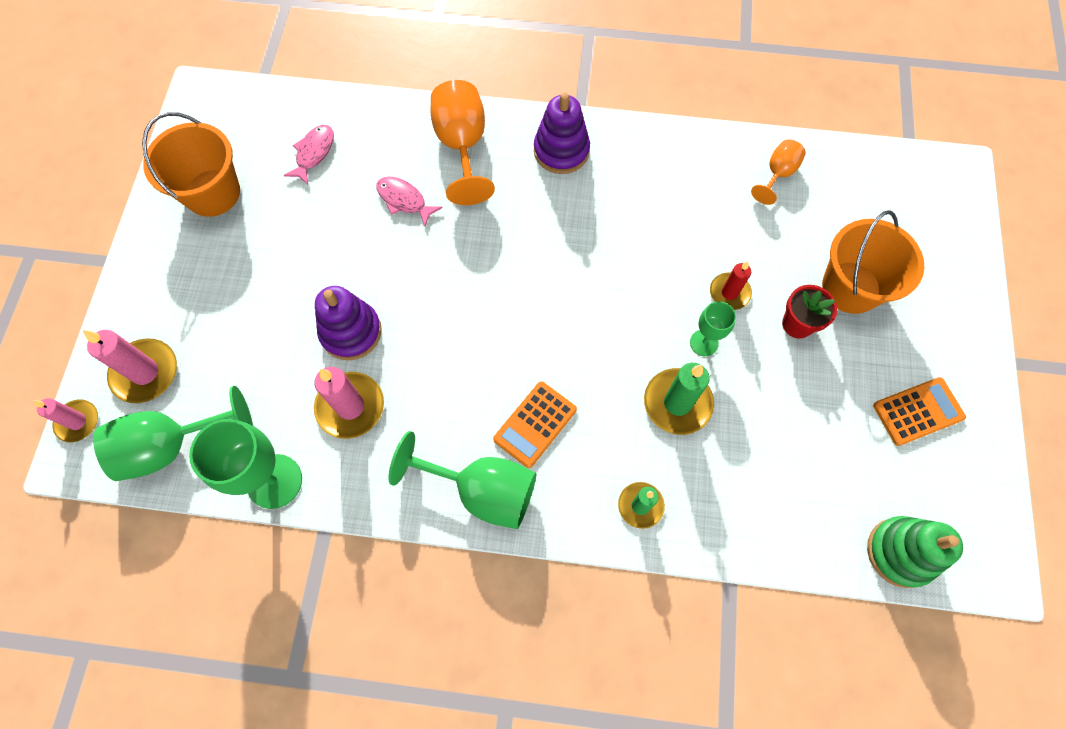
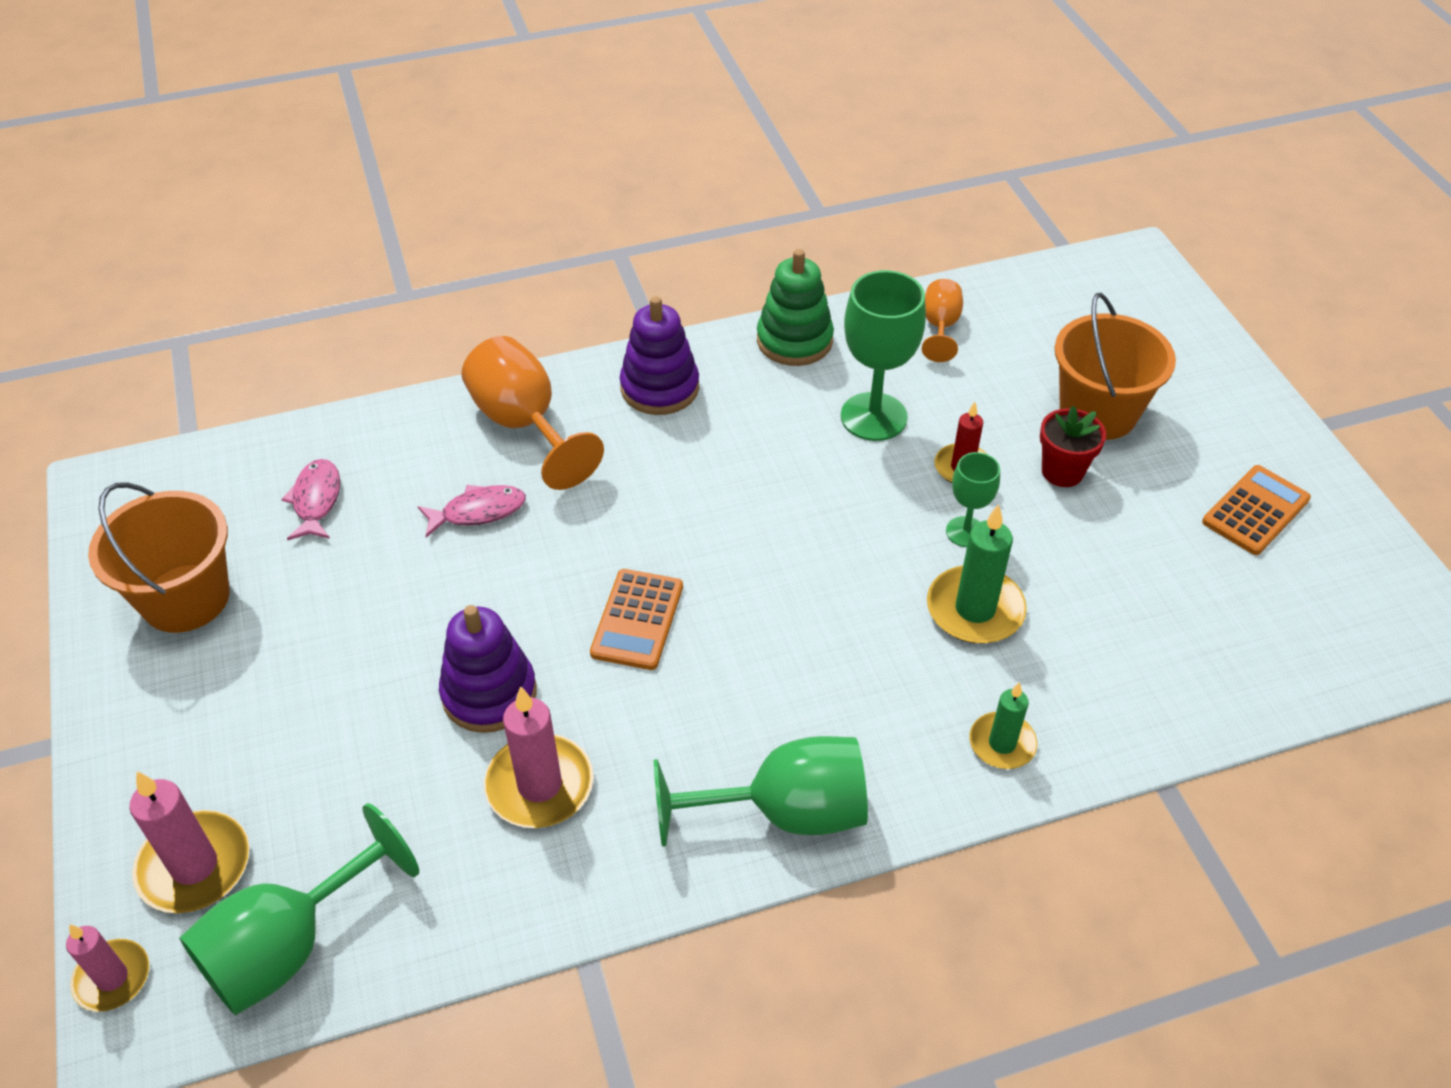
camera: 25 degrees left, 20 degrees down
green goblet [189,419,302,509] -> green goblet moved to [841,270,926,441]
pink fish [376,176,443,226] -> pink fish turned 150 degrees clockwise [418,485,526,537]
orange calculator [493,382,577,468] -> orange calculator moved to [590,569,683,670]
green stacking toy [867,516,963,588] -> green stacking toy moved to [757,249,834,366]

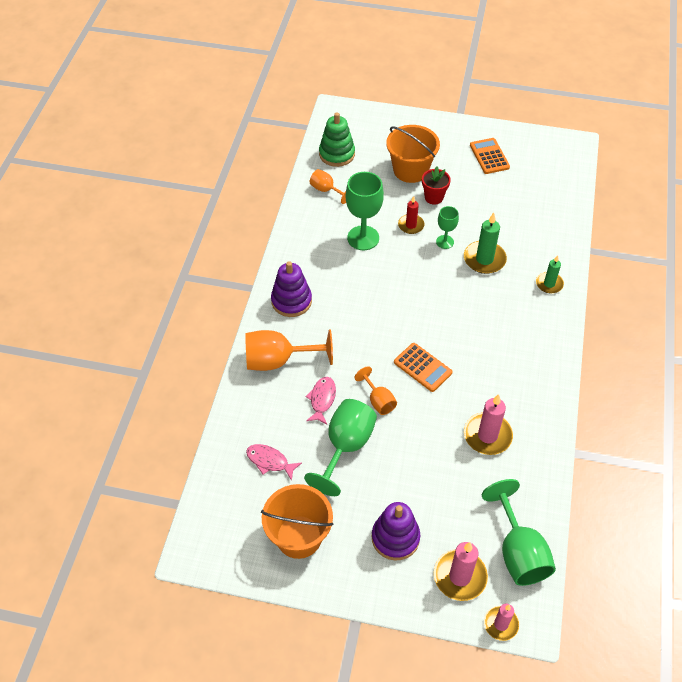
camera: 60 degrees left, 5 degrees up
purple stacking toy [439,605,536,733] -> purple stacking toy moved to [372,502,420,561]
green goblet [654,736,868,847] -> green goblet moved to [304,399,377,496]
green stacking toy [757,249,834,366] -> green stacking toy moved to [319,113,355,167]
none -> orange goblet [354,366,397,415]

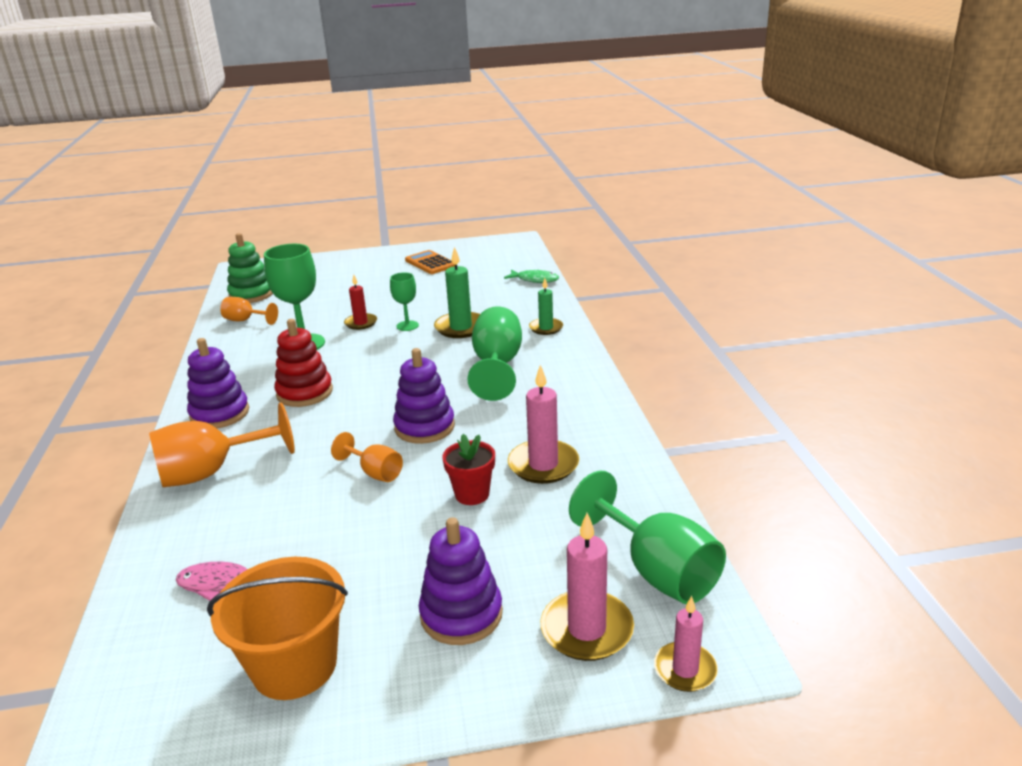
camera: 20 degrees left, 25 degrees down
green goblet [304,399,377,496] -> green goblet moved to [467,307,522,401]
pink fish [305,377,336,424] -> none
orange bucket [386,125,440,183] -> none
orange calculator [394,343,452,392] -> purple stacking toy [393,348,455,444]
red flower pot [422,167,451,205] -> red flower pot moved to [442,434,495,505]
none -> red stacking toy [274,319,333,407]
none -> green fish [504,269,559,283]

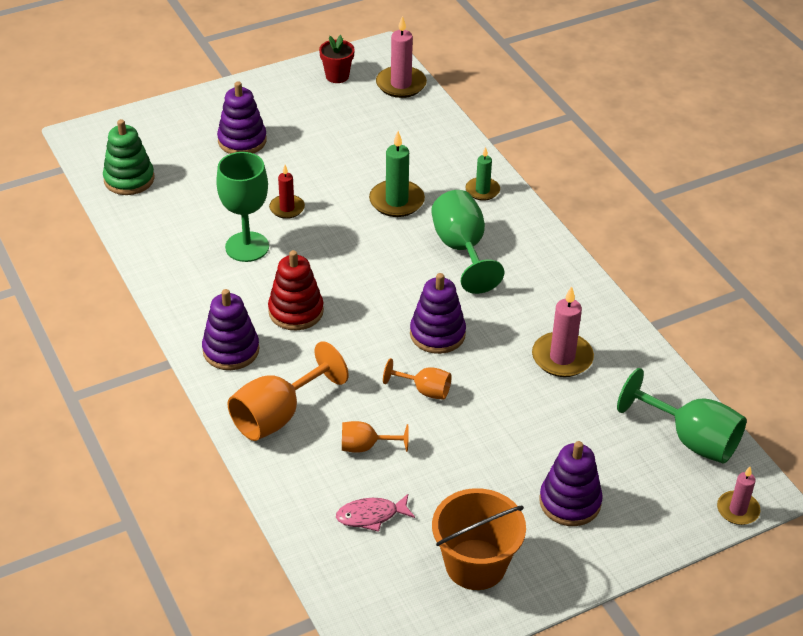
camera: 20 degrees left, 15 degrees up
orange goblet [220,297,278,325] -> orange goblet moved to [342,421,409,453]
green goblet [390,273,419,331] -> none
orange calculator [405,250,455,274] -> none
red flower pot [442,434,495,505] -> red flower pot moved to [319,35,355,83]
green fish [504,269,559,283] -> none
pink candle [541,513,634,661] -> pink candle moved to [376,16,427,98]
none -> purple stacking toy [217,81,267,154]

